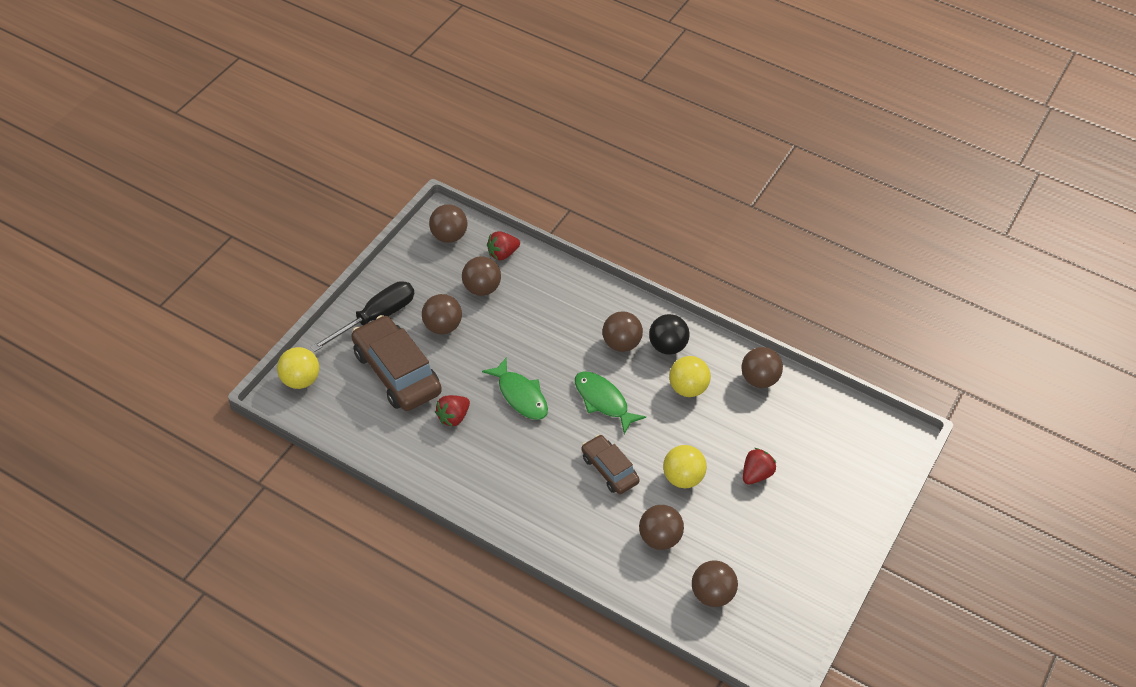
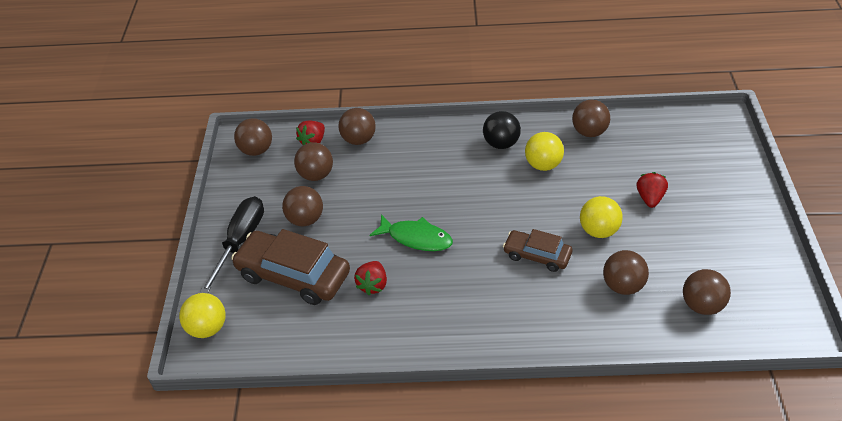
camera: 25 degrees left, 5 degrees down
green fish [575,372,646,434] -> none
brown ball [602,311,643,352] -> brown ball moved to [338,108,376,145]

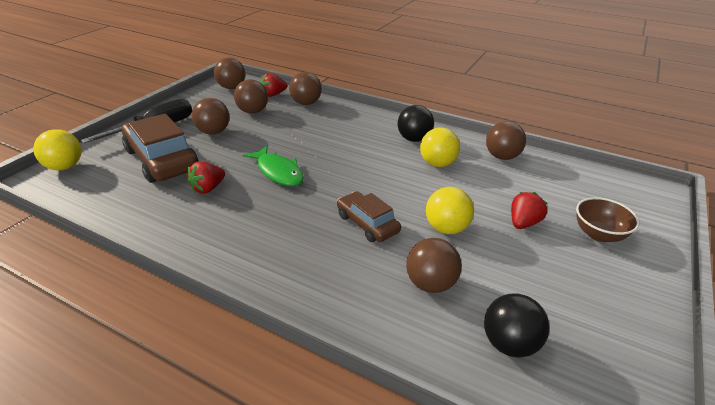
camera: 25 degrees right, 10 degrees down
brown ball [683,269,731,315] -> black ball [484,294,550,358]
none -> brown bowl [576,197,639,242]

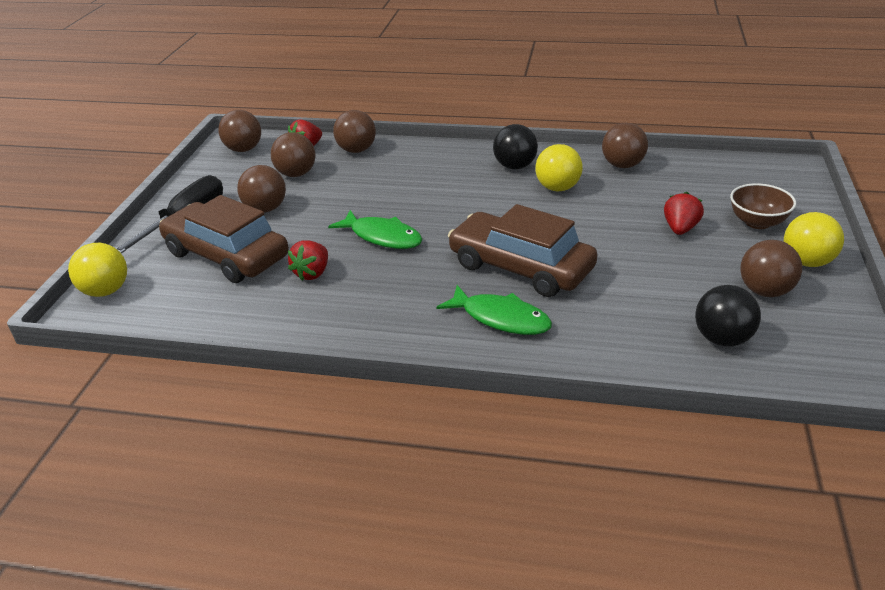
camera: 15 degrees left, 0 degrees up
brown car [337,191,401,242] -> brown car [448,204,598,297], size x1.73
brown ball [406,238,462,293] -> brown ball moved to [740,240,802,297]
yellow ball [426,187,474,234] -> yellow ball moved to [784,212,844,267]
none -> green fish [436,285,552,335]

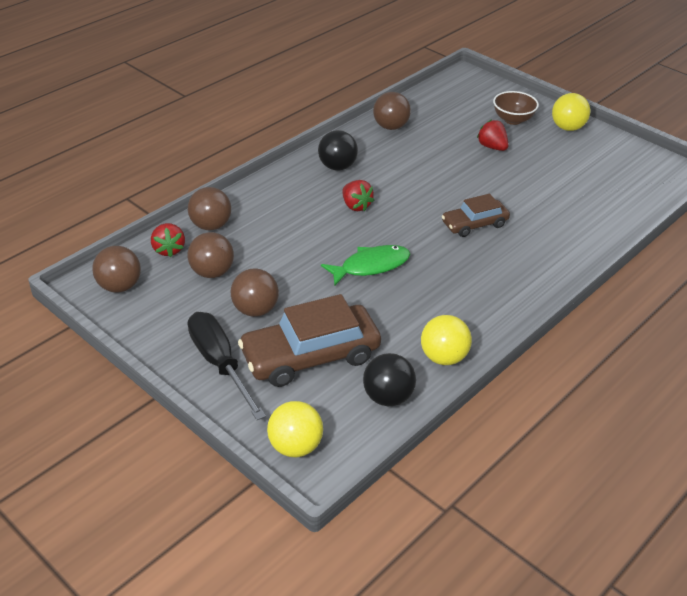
camera: 60 degrees left, 5 degrees up
red strawberry [288,240,328,281] -> red strawberry moved to [342,180,374,211]
green fish [436,285,552,335] -> none
brown car [448,204,598,297] -> brown car [442,194,510,237], size x0.58
yellow ball [535,144,583,191] -> yellow ball moved to [421,315,472,365]
black ball [695,285,761,347] -> black ball moved to [363,353,416,406]
brown ball [740,240,802,297] -> none

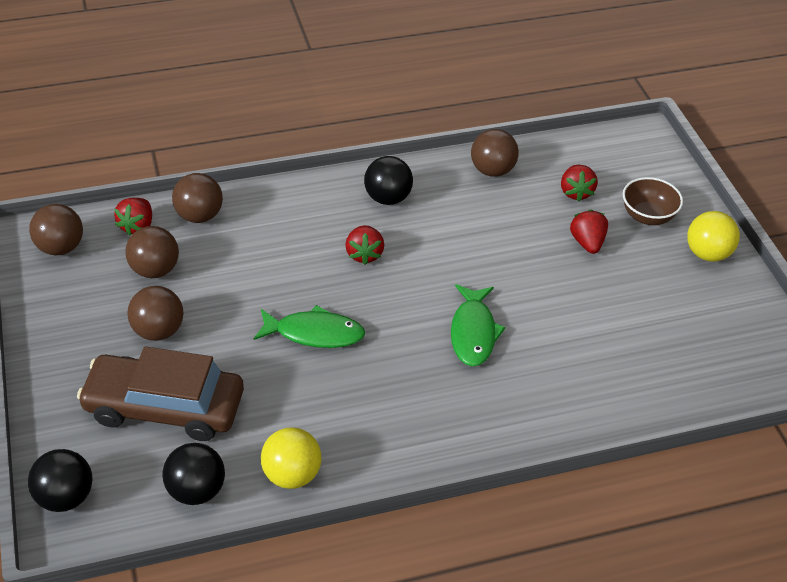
camera: 30 degrees right, 5 degrees up
black screwdriver [188,312,266,420] -> none
yellow ball [267,401,323,457] -> black ball [28,449,92,512]
brown car [442,194,510,237] -> green fish [451,284,506,366]
none -> red strawberry [561,165,598,202]

